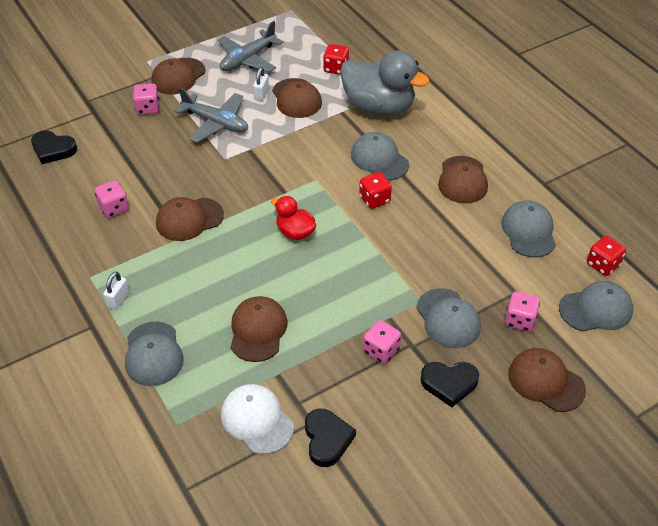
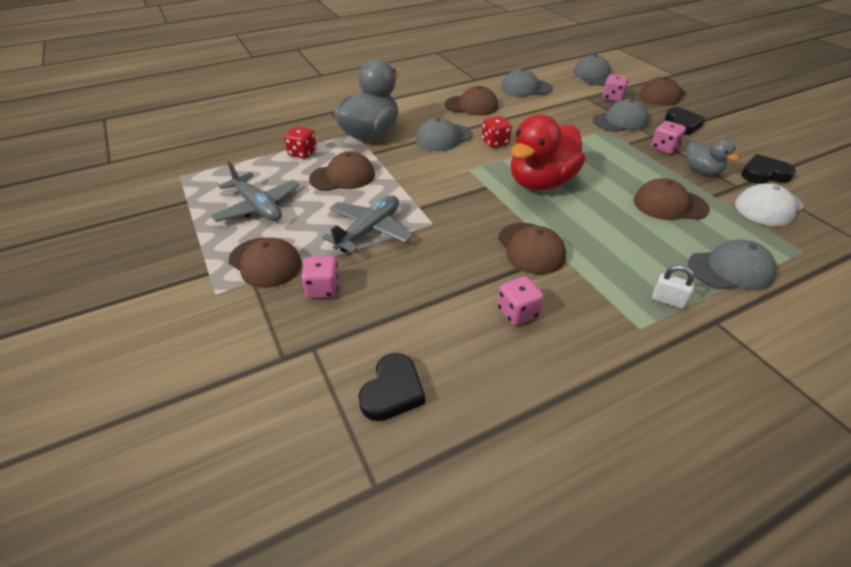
camera: 85 degrees left, 5 degrees down
white padlock [253,67,269,101] -> none
red duck [271,196,316,240] -> red duck [511,114,585,190], size x1.96
red dice [587,236,626,276] -> none
none -> grey duck [686,139,739,175]

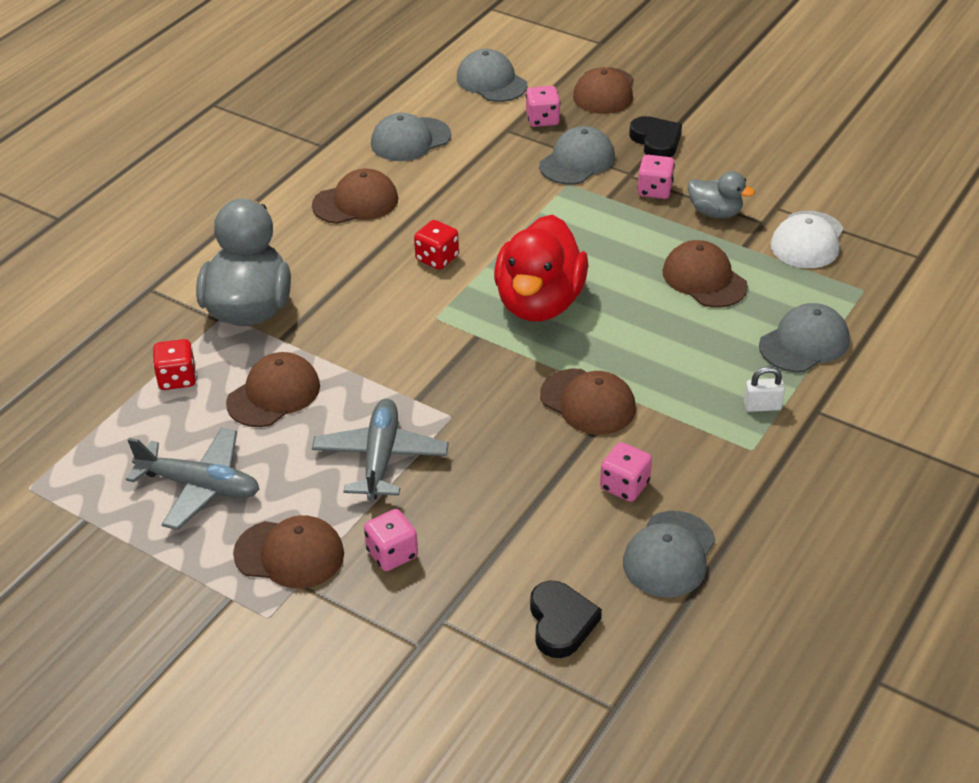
camera: 30 degrees left, 0 degrees up
grey cap [416,118,472,151] -> grey cap moved to [623,511,716,597]
brown cap [634,178,709,220] -> brown cap turned 75 degrees clockwise [663,240,748,308]
black heart [741,154,796,184] -> none

